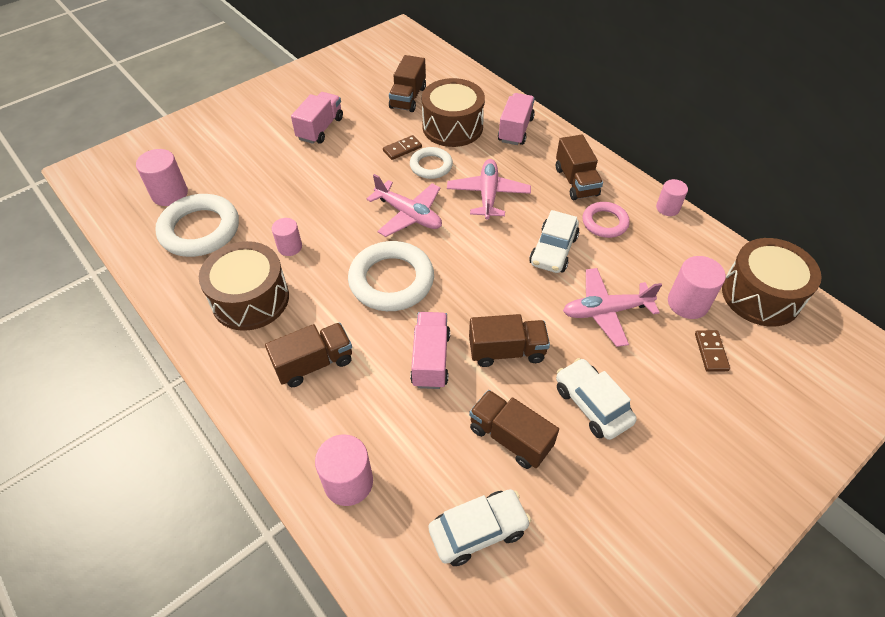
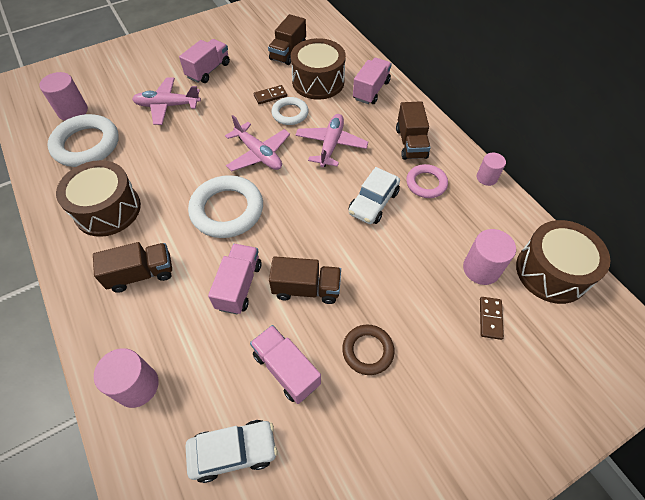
camera: 10 degrees right, 5 degrees up
pink cylinder [272,218,302,256] -> none
brown truck [469,390,559,469] -> pink truck [250,325,321,404]
white car [556,358,637,440] -> brown ring [342,325,395,375]
pink plane [563,268,662,347] -> pink plane moved to [132,78,201,125]

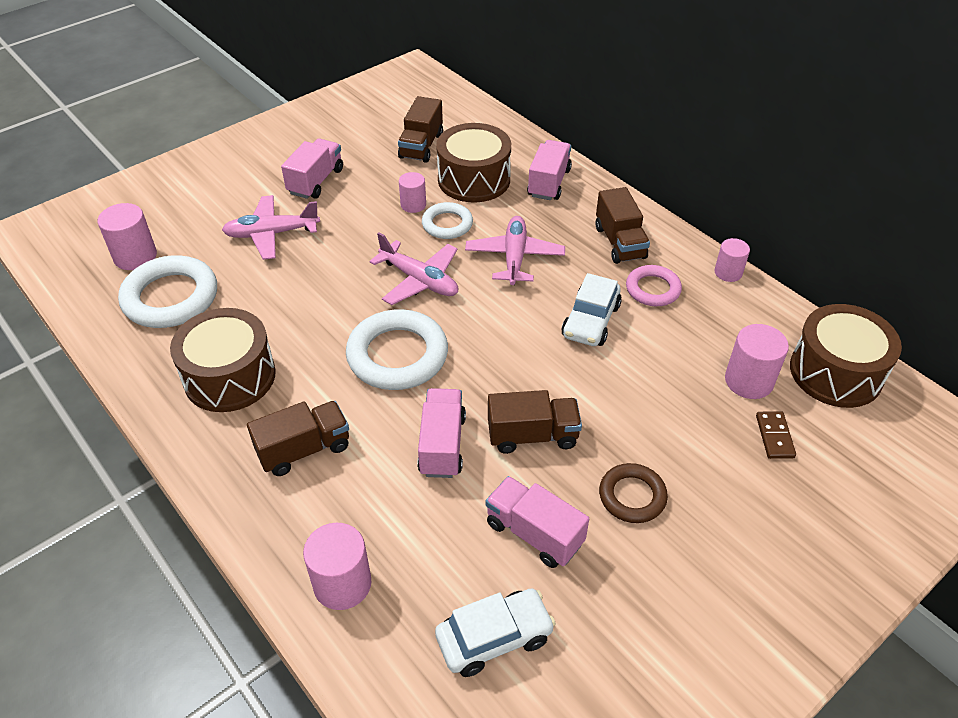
camera: 10 degrees left, 10 degrees down
brown domino [254,85,287,104] -> pink cylinder [399,172,426,213]

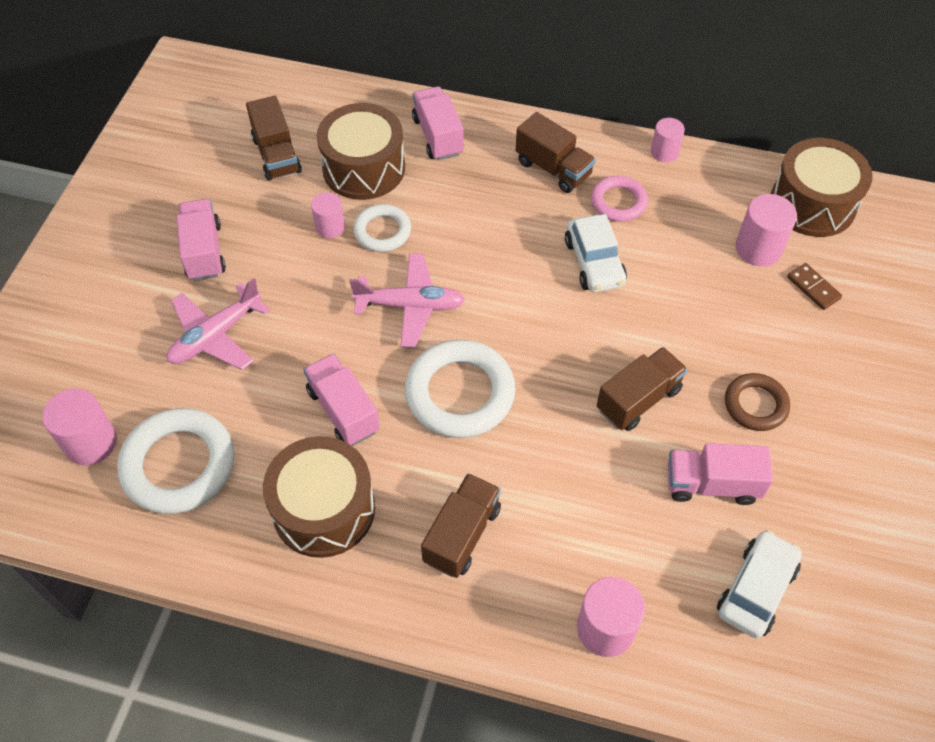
camera: 35 degrees left, 10 degrees up
pink truck [417,388,466,478] -> pink truck moved to [303,353,380,446]
pink plane [465,216,565,285] -> none

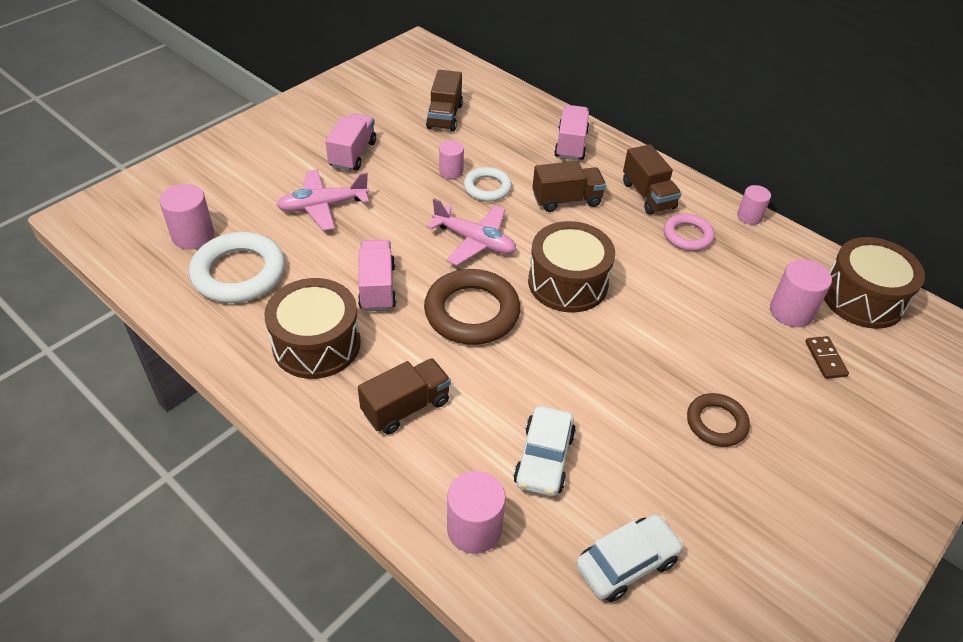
camera: 25 degrees right, 10 degrees down
brown drum [317,103,405,200] -> brown drum moved to [528,221,615,313]
white ring [405,340,515,438] -> brown ring [424,269,520,345]
white car [565,214,627,292] -> white car moved to [513,406,576,496]
brown truck [597,347,688,431] -> brown truck moved to [532,161,606,212]
pink truck [668,443,773,505] -> none

